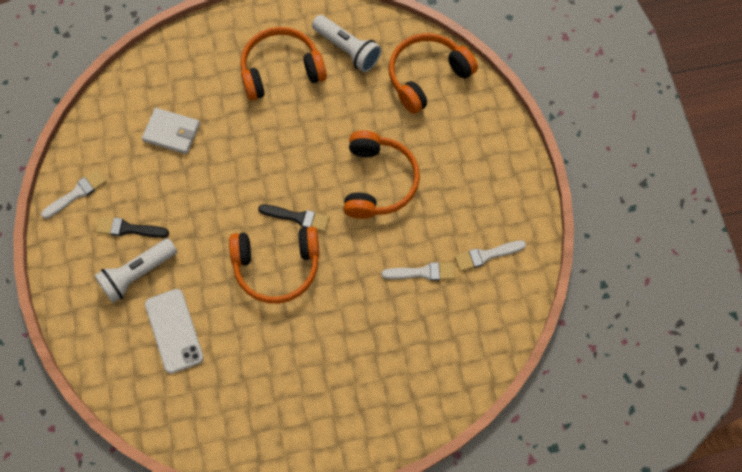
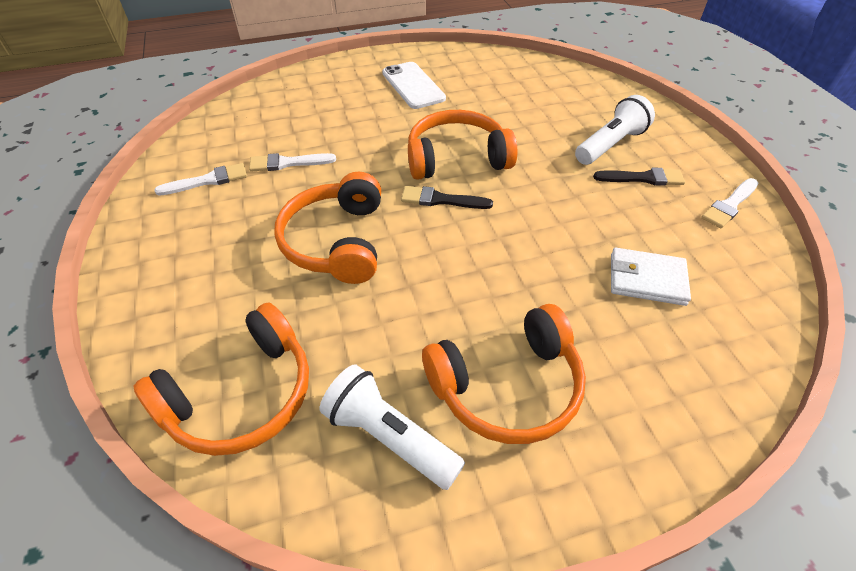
camera: 175 degrees right, 20 degrees down
white phone [145,289,204,374] -> white phone moved to [382,62,446,109]

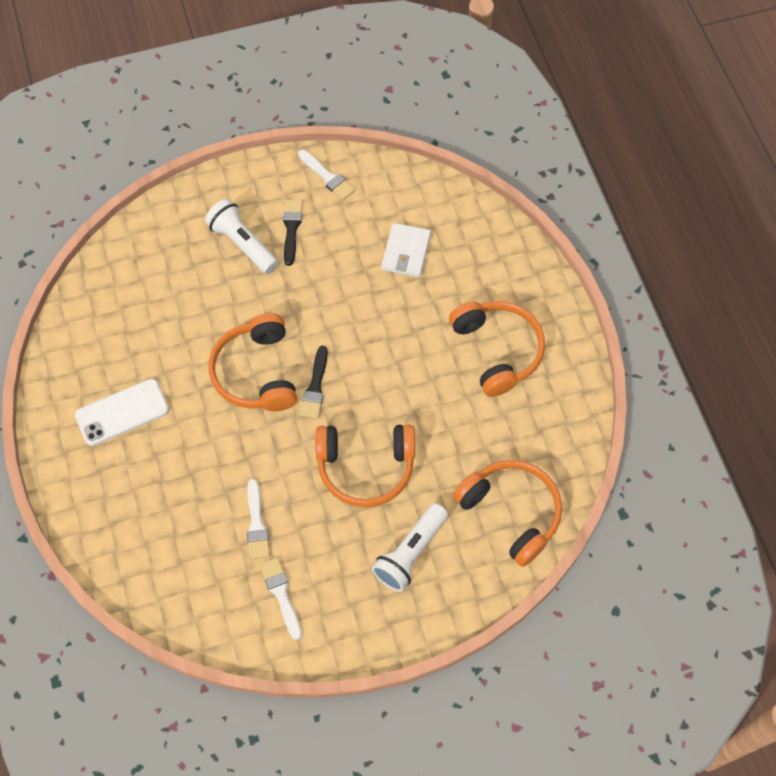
camera: 90 degrees left, 15 degrees up
white flashlight [320,364,465,490] -> white flashlight moved to [372,503,448,592]

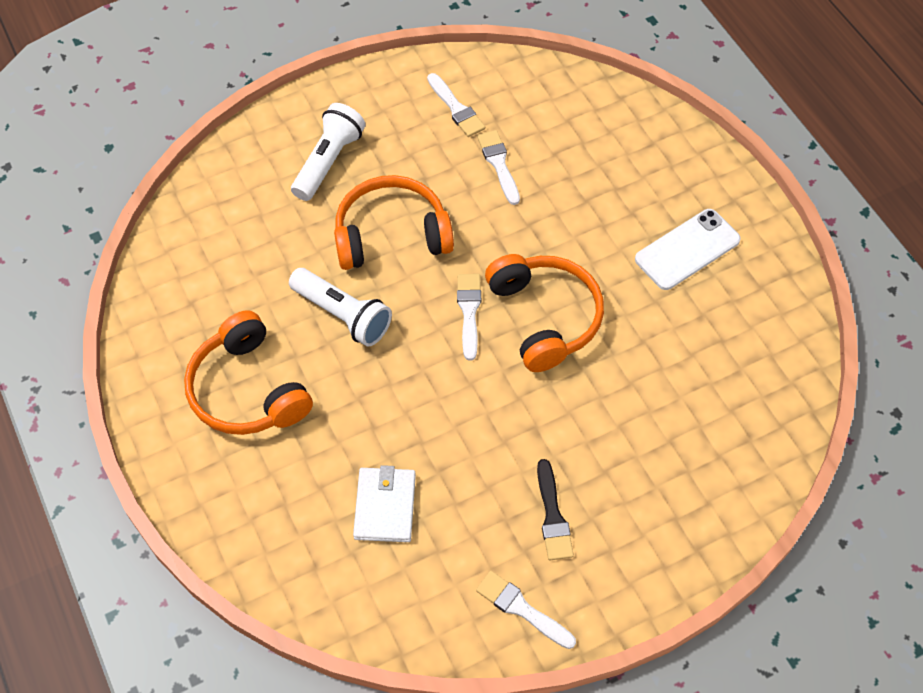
camera: 170 degrees right, 5 degrees down
white flashlight [205,199,278,274] -> white flashlight moved to [289,268,392,347]
black brush [300,346,328,419] -> white brush [457,274,481,361]
orange headphones [453,460,562,567] -> none

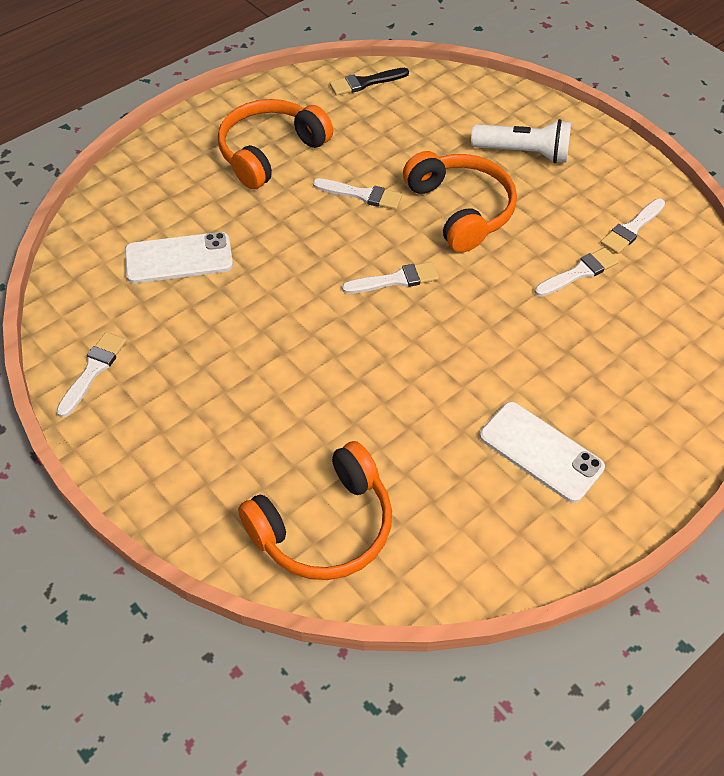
camera: 75 degrees right, 5 degrees down
white flashlight [289,268,392,347] -> white brush [313,178,402,210]
white wallet [353,465,416,542] -> white phone [125,232,233,283]
orange headphones [485,254,604,372] -> orange headphones moved to [238,441,392,580]
black brush [537,459,574,560] -> black brush moved to [329,68,409,96]

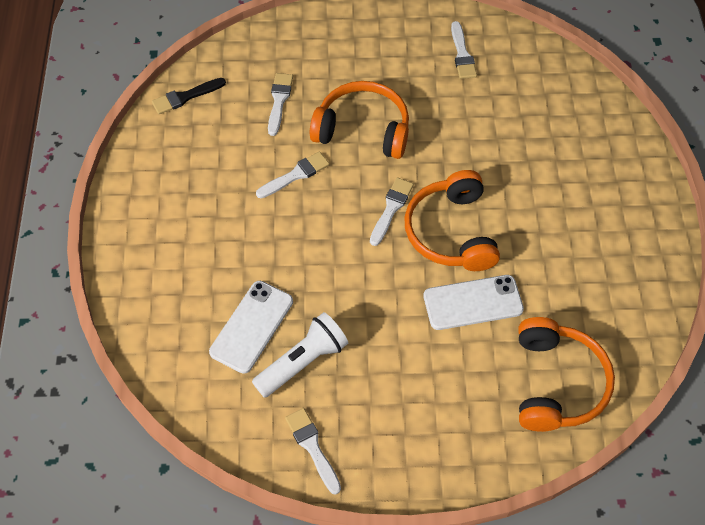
camera: 50 degrees left, 5 degrees up
orange headphones [218,99,333,189] -> orange headphones moved to [405,170,500,271]
black brush [329,68,409,96] -> black brush turned 45 degrees clockwise [152,78,226,114]
white flashlight [471,119,571,163] -> white flashlight moved to [252,312,348,398]
white phone [480,402,605,503] -> white phone moved to [423,275,524,330]
white brush [535,248,619,297] -> white brush moved to [268,73,293,136]

